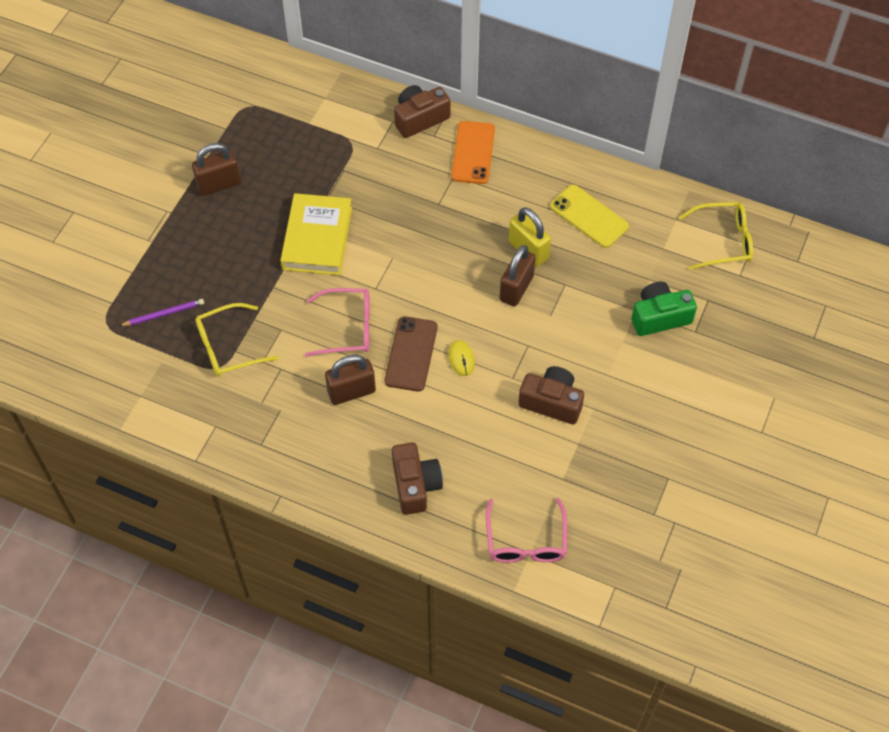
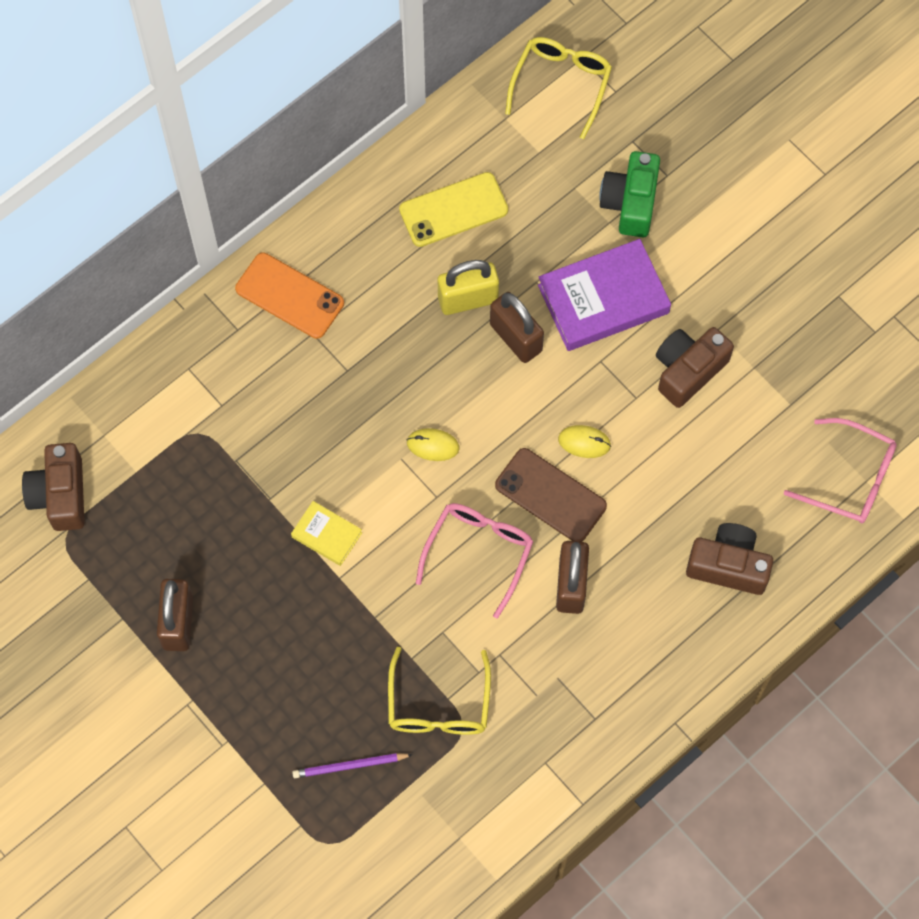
camera: 65 degrees left, 10 degrees up
purple pencil [119,299,204,326] -> purple pencil turned 105 degrees counterclockwise [292,753,413,778]
yellow book [280,193,352,275] -> yellow book [291,501,362,566], size x0.51
brown camera [394,85,450,138] -> brown camera moved to [22,443,85,531]
none -> yellow mouse [407,428,459,461]
none -> purple book [538,239,671,351]

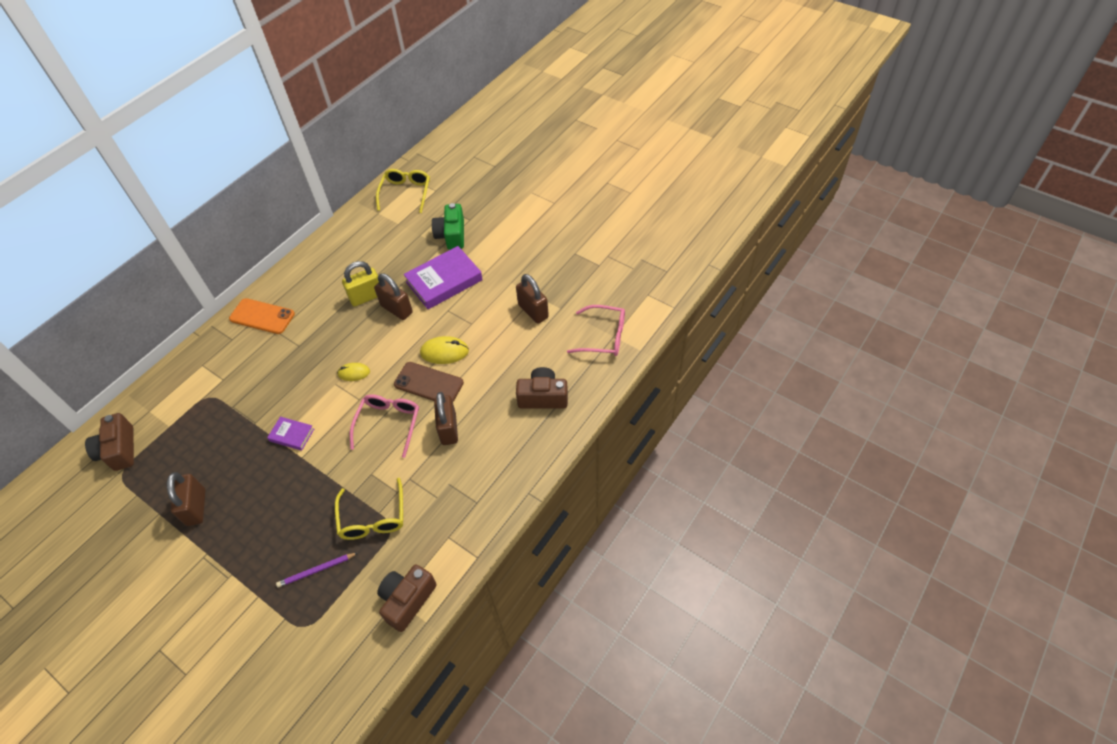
camera: 10 degrees left, 15 degrees down
yellow book [291,501,362,566] -> purple book [267,417,314,451]
yellow phone [399,172,508,247] -> none
yellow mouse [558,425,611,458] -> yellow mouse [420,336,469,364], size x1.53
brown camera [656,327,734,408] -> brown camera moved to [377,564,437,632]
none -> brown padlock [516,274,549,324]

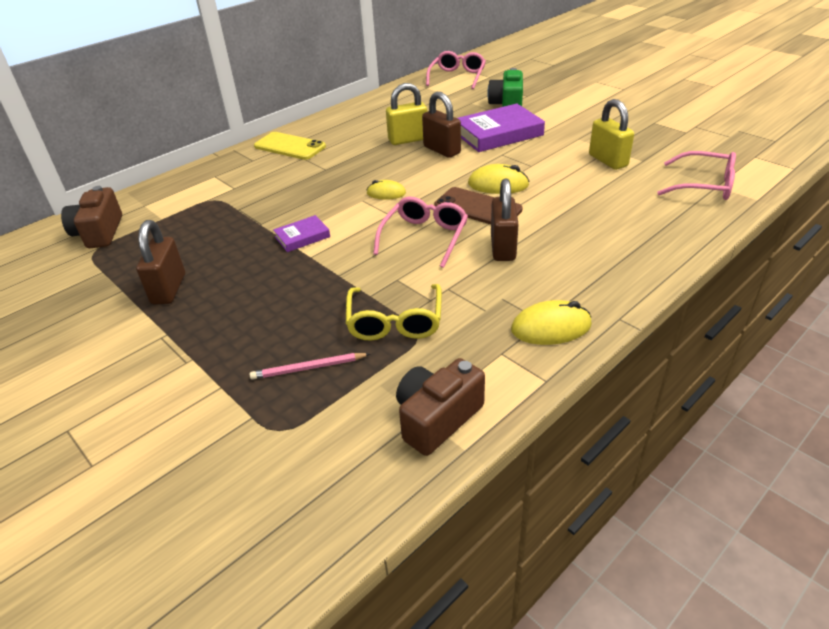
camera: 10 degrees right, 15 degrees down
orange phone [229,298,295,334] -> yellow phone [254,132,326,160]
purple book [267,417,314,451] -> purple book turned 60 degrees counterclockwise [273,215,330,252]
purple pencil [276,553,358,588] -> pink pencil [249,353,370,380]
yellow glasses [376,169,430,213] -> pink glasses [426,51,486,89]
brown padlock [516,274,549,324] -> yellow padlock [589,99,634,170]
brown camera [516,367,568,409] -> none
none -> yellow mouse [511,300,592,345]

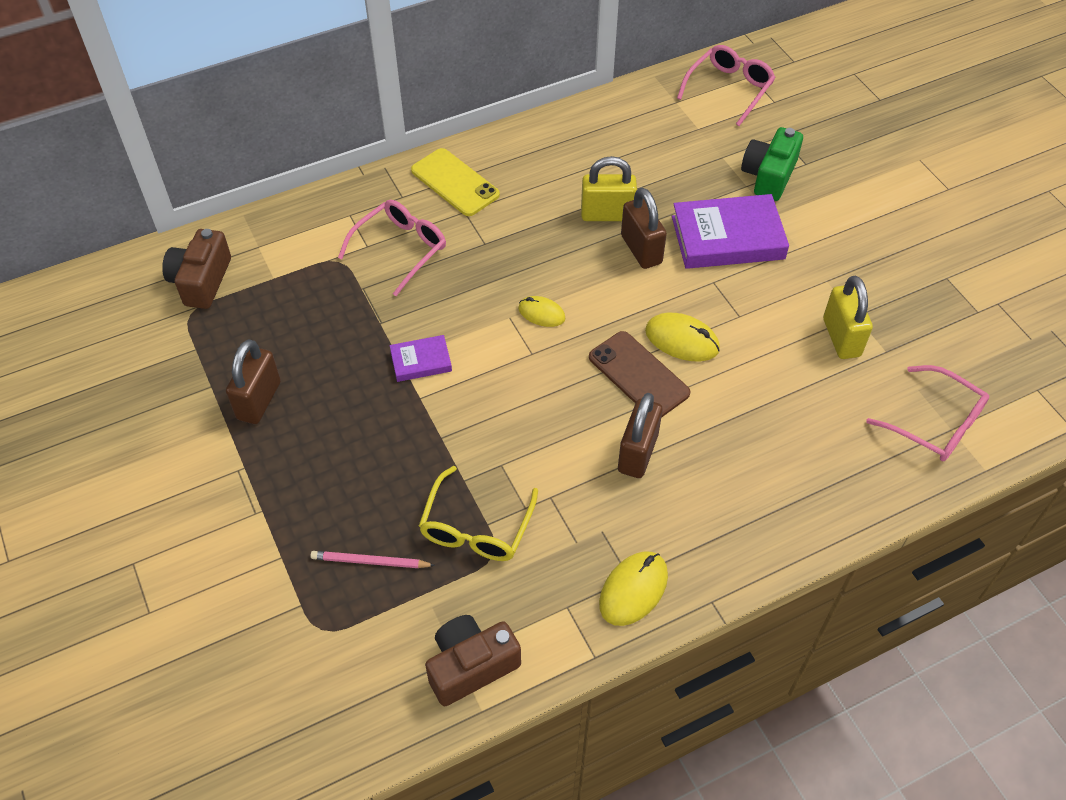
camera: 15 degrees right, 15 degrees up
pink glasses [373,197,468,268] -> pink glasses moved to [338,200,446,296]
yellow mouse [511,300,592,345] -> yellow mouse turned 60 degrees counterclockwise [599,551,668,626]

